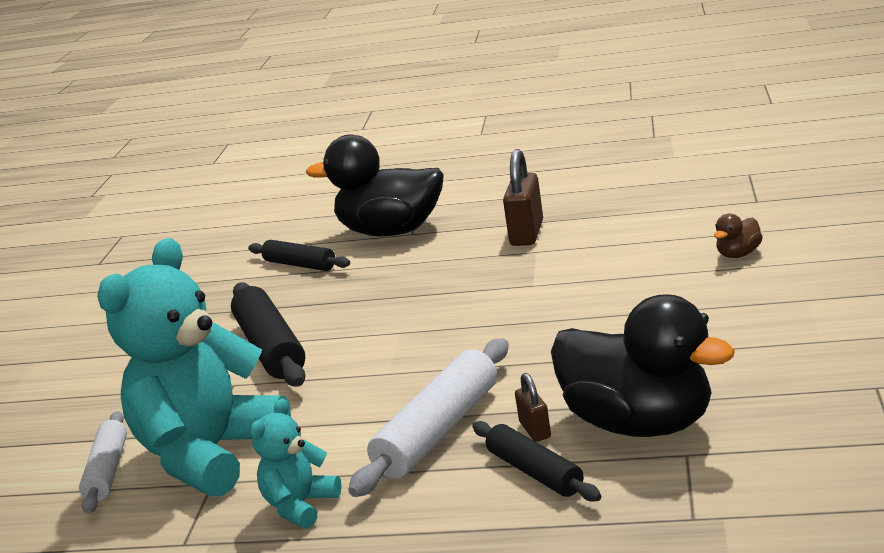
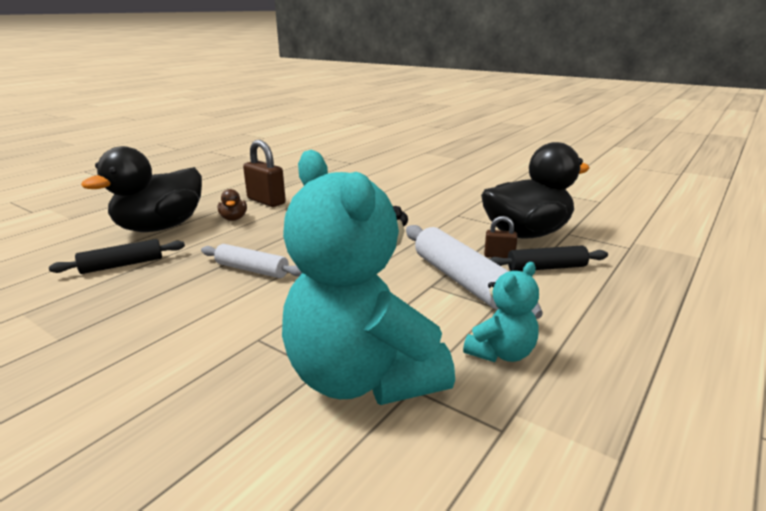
camera: 65 degrees left, 0 degrees up
white rolling pin [79,411,127,514] -> white rolling pin moved to [201,244,302,278]
black rolling pin [231,282,305,387] -> none
turquoise teddy bear [250,399,342,529] -> turquoise teddy bear turned 105 degrees counterclockwise [463,262,539,362]
brown duck [714,214,763,258] -> brown duck moved to [218,189,247,221]

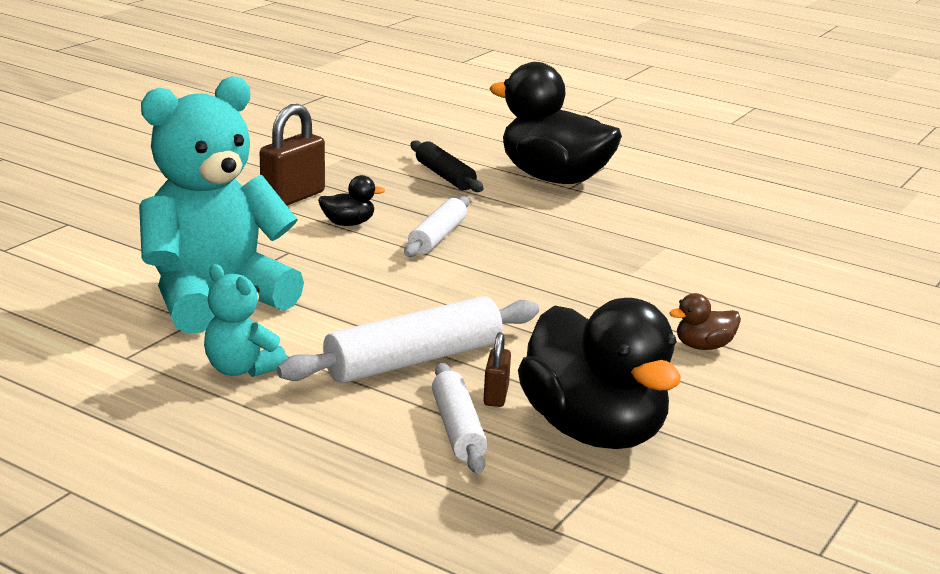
camera: 85 degrees right, 0 degrees up
brown duck [218,189,247,221] -> brown duck moved to [669,293,741,350]
brown padlock [243,140,286,207] -> brown padlock moved to [260,104,325,206]
black rolling pin [490,245,608,271] -> white rolling pin [432,363,488,474]
none -> black duck [318,175,385,226]

